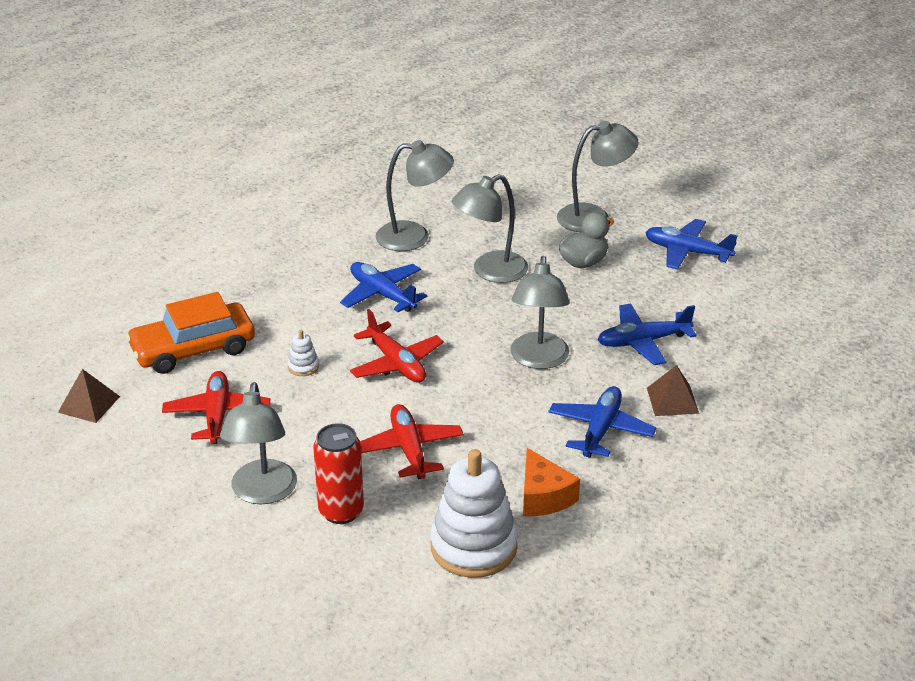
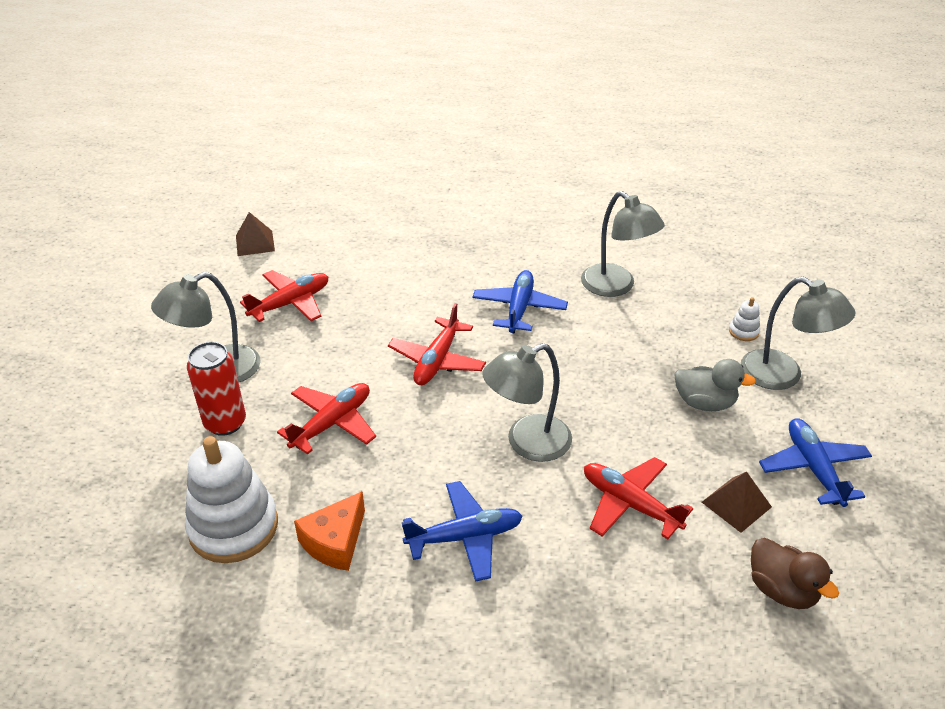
camera: 55 degrees right, 5 degrees up
orange car [126,292,255,374] -> none
white stacking toy [288,330,319,376] -> white stacking toy moved to [729,297,760,341]
grey lamp [452,174,528,283] -> none
blue plane [598,304,697,365] -> red plane [584,457,694,539]
brown pyramid [647,365,699,416] -> brown pyramid moved to [702,472,772,533]
none -> brown duck [751,538,839,609]

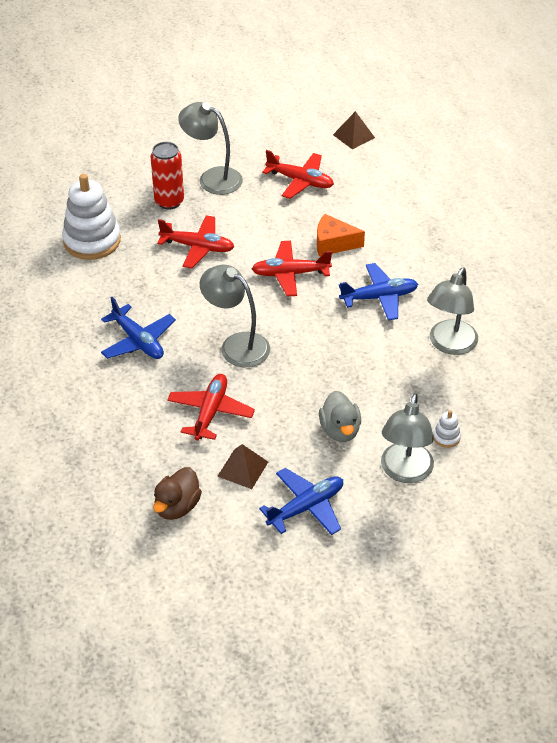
camera: 65 degrees right, 5 degrees up
orange cheese [294,491,365,571] -> orange cheese moved to [317,214,365,256]

